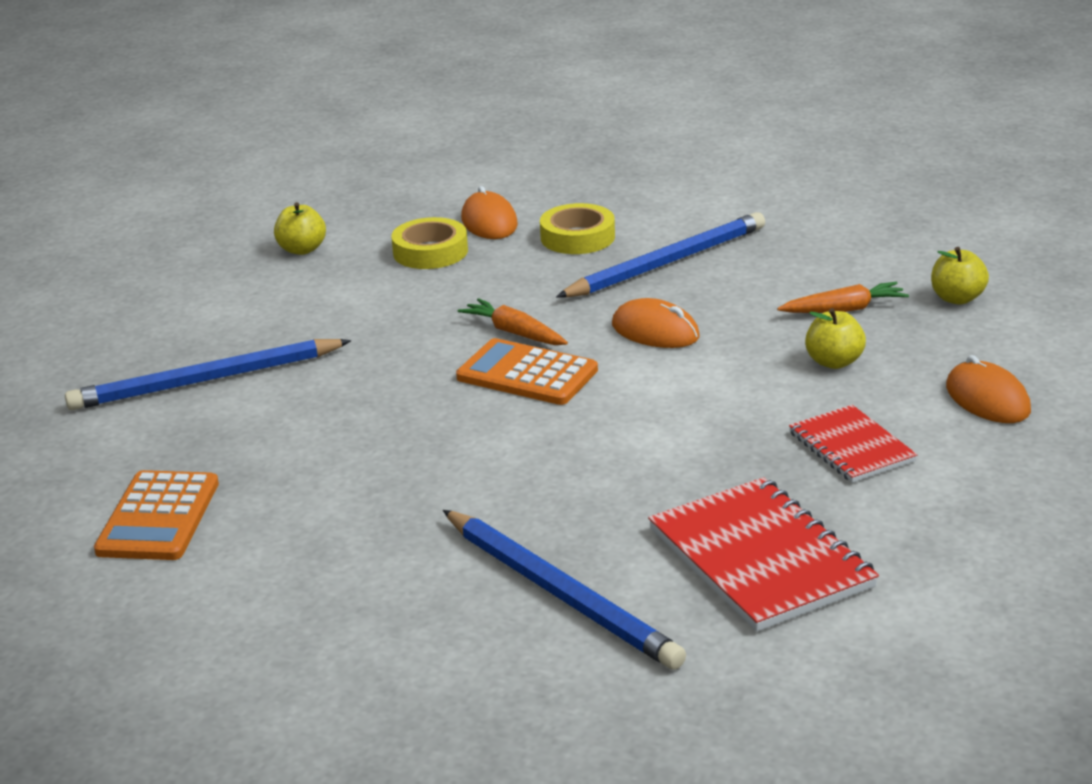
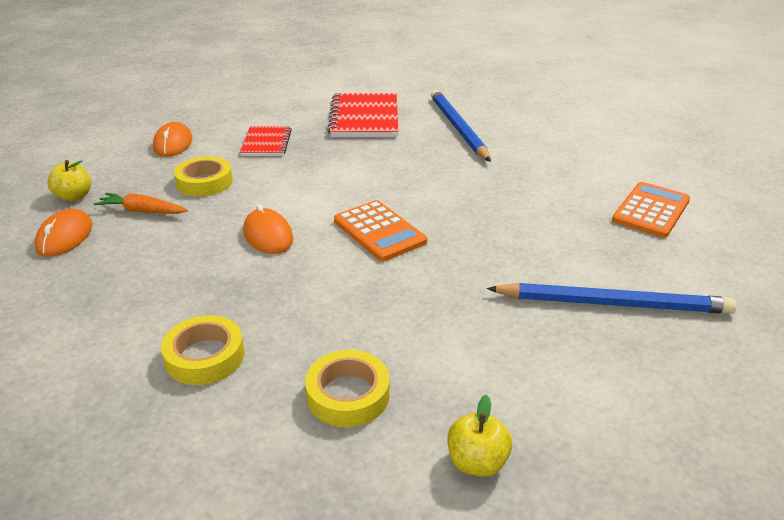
camera: 155 degrees left, 5 degrees up
orange carrot [457,298,568,345] -> none
orange mouse [461,186,518,239] -> orange mouse moved to [34,208,93,257]
blue pencil [556,212,765,298] -> none
yellow apple [805,308,866,369] -> yellow tape [174,156,233,197]

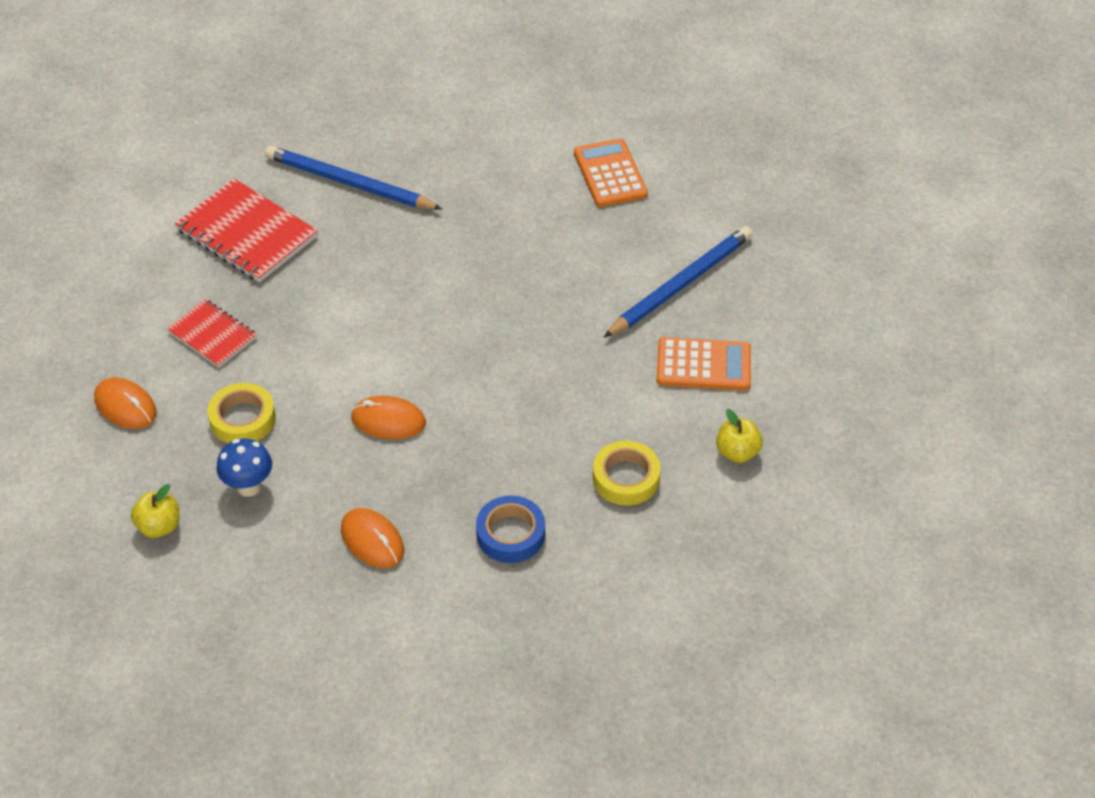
camera: 50 degrees left, 15 degrees up
orange mouse [34,208,93,257] -> orange mouse moved to [341,508,404,568]
orange carrot [94,193,188,214] -> blue mushroom [217,439,272,497]
yellow tape [161,315,245,385] -> blue tape [476,496,545,563]
orange calculator [334,200,427,261] -> orange calculator moved to [657,337,751,390]

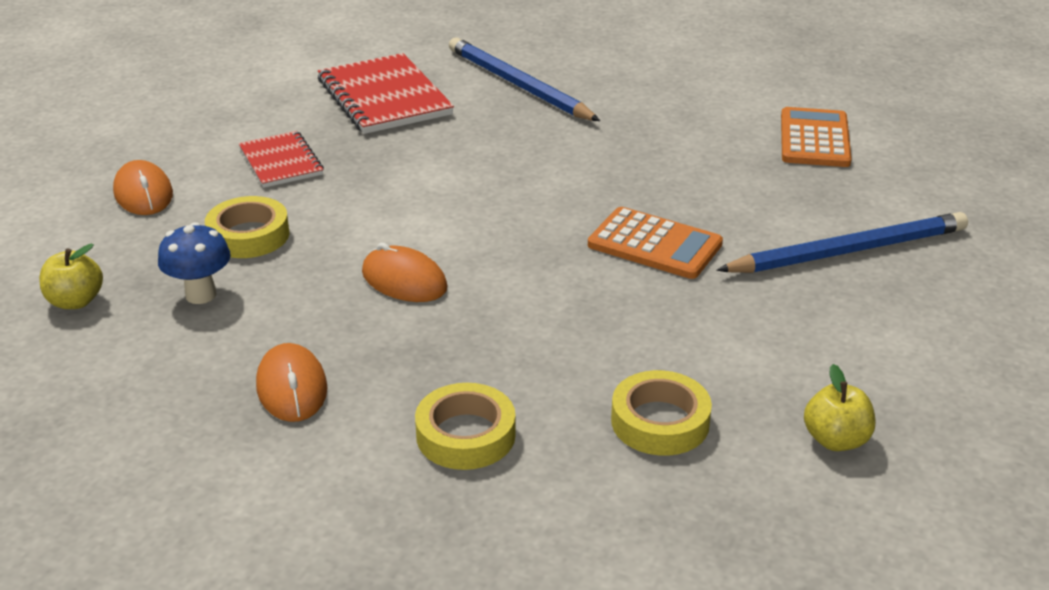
camera: 25 degrees right, 15 degrees down
blue tape [476,496,545,563] -> yellow tape [415,383,516,470]
orange calculator [657,337,751,390] -> orange calculator moved to [588,207,723,279]

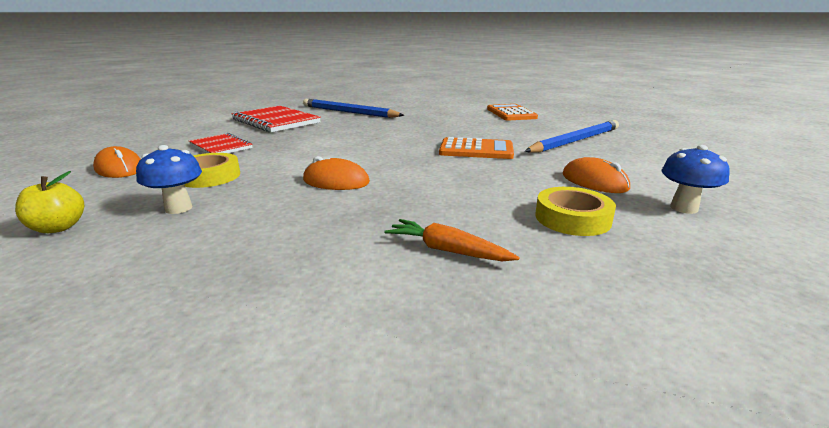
camera: 20 degrees left, 10 degrees down
orange mouse [256,343,327,422] -> orange mouse moved to [563,157,630,193]
yellow tape [415,383,516,470] -> orange carrot [384,219,520,261]
yellow apple [804,364,875,451] -> blue mushroom [661,145,730,214]

